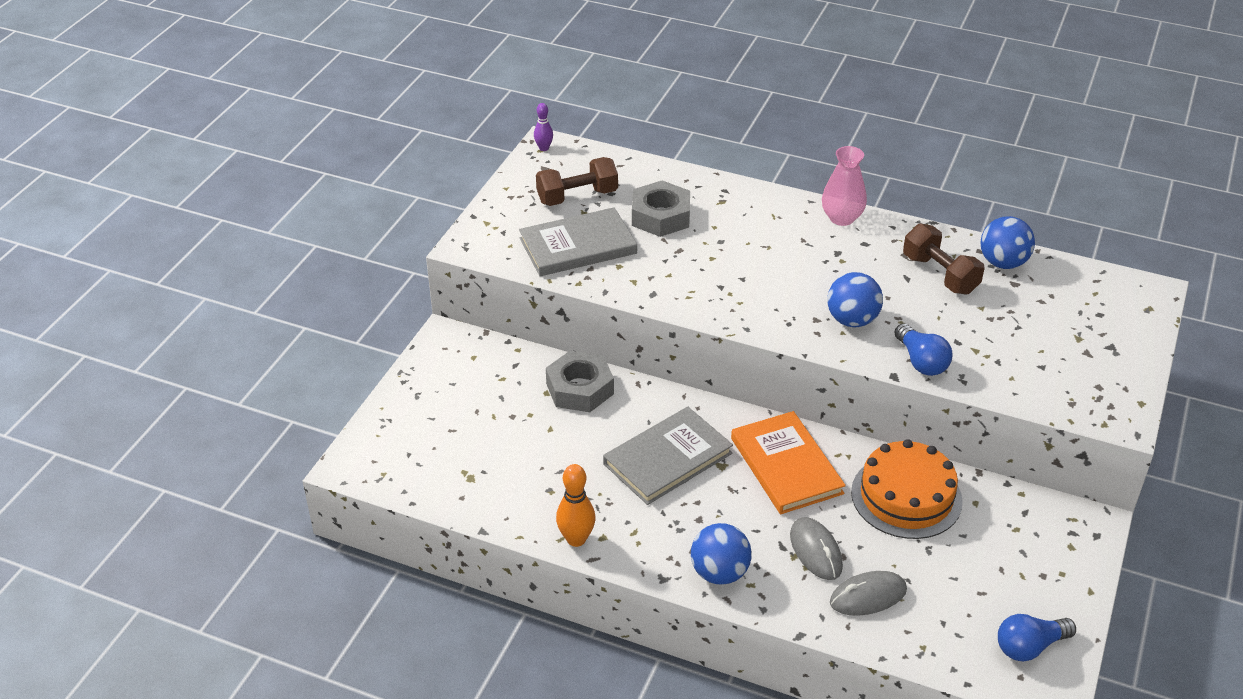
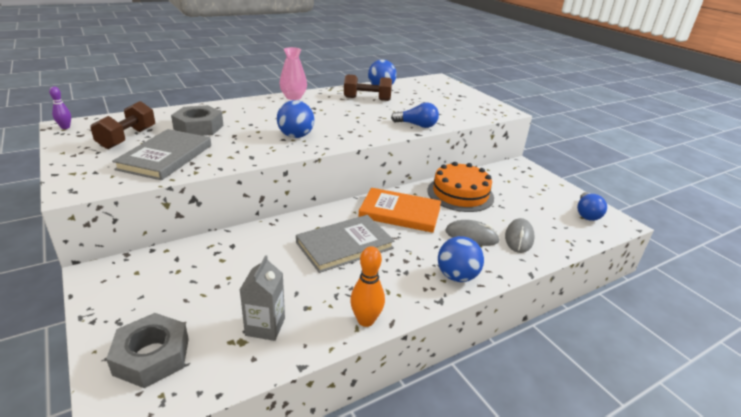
camera: 55 degrees left, 10 degrees down
grey nut [546,351,614,412] -> grey nut moved to [106,313,189,388]
grey book [603,407,733,505] -> grey book turned 60 degrees clockwise [296,215,394,273]
blue ball [827,272,883,327] -> blue ball moved to [277,100,314,138]
none -> grey carton [240,255,285,341]

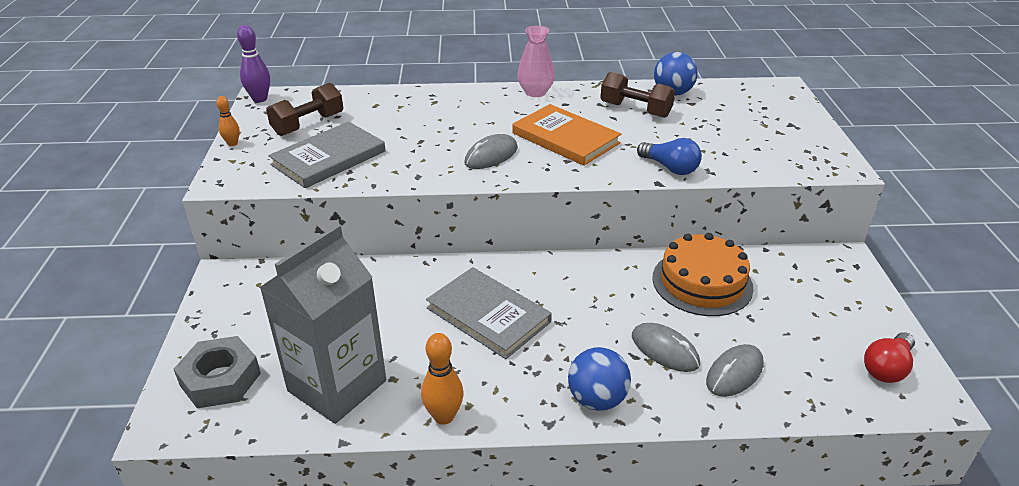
camera: 30 degrees right, 5 degrees up
purple bowling pin [49,87,71,129] -> purple bowling pin [237,25,270,103], size x1.61
grey nut [171,105,224,136] -> none
grey carton [240,255,285,341] -> grey carton [259,224,386,424], size x1.98
blue ball [277,100,314,138] -> grey mouse [464,134,518,169]
grey book [296,215,394,273] -> grey book turned 45 degrees clockwise [426,267,552,359]
orange book [358,188,441,233] -> orange book moved to [512,104,621,166]
blue light bulb [577,192,607,221] -> red light bulb [864,332,915,383]
none -> orange bowling pin [216,96,240,146]

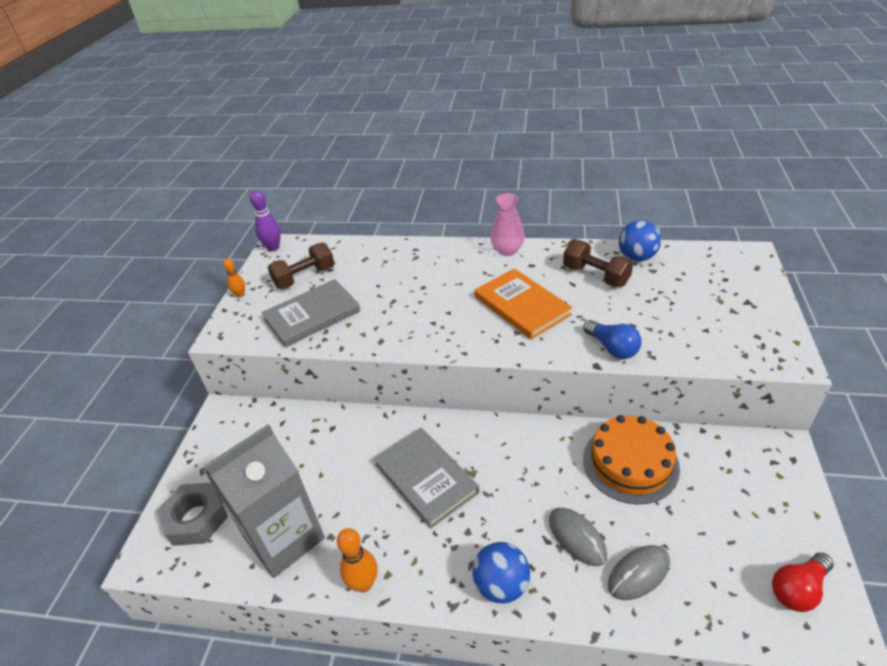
camera: 15 degrees right, 5 degrees up
grey mouse [464,134,518,169] -> none

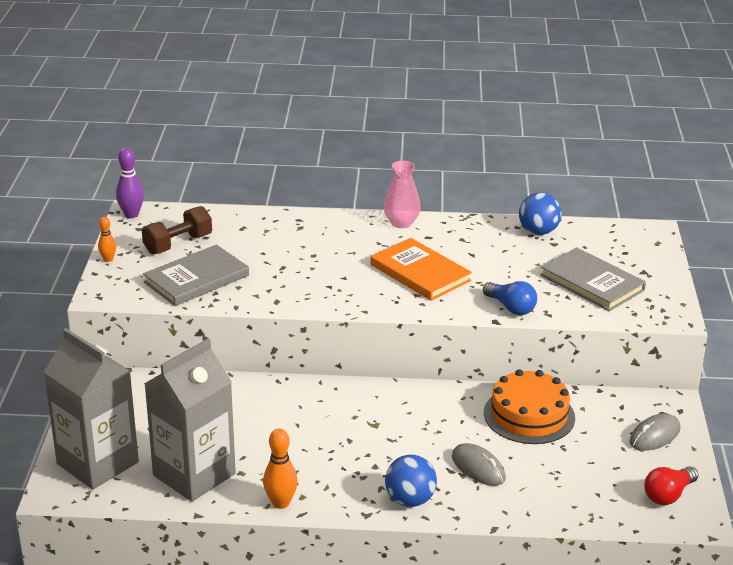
camera: 10 degrees left, 10 degrees down
grey nut [157,483,228,546] -> grey carton [44,328,139,489]
grey book [374,428,479,529] -> grey book moved to [540,247,646,311]
brown dumbbell [563,240,633,287] -> none
grey mouse [608,545,670,600] -> grey mouse moved to [629,414,681,451]

